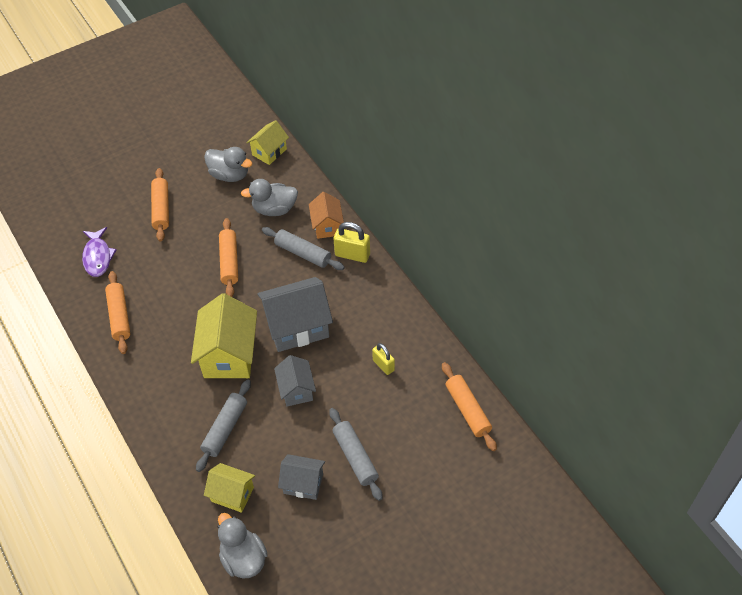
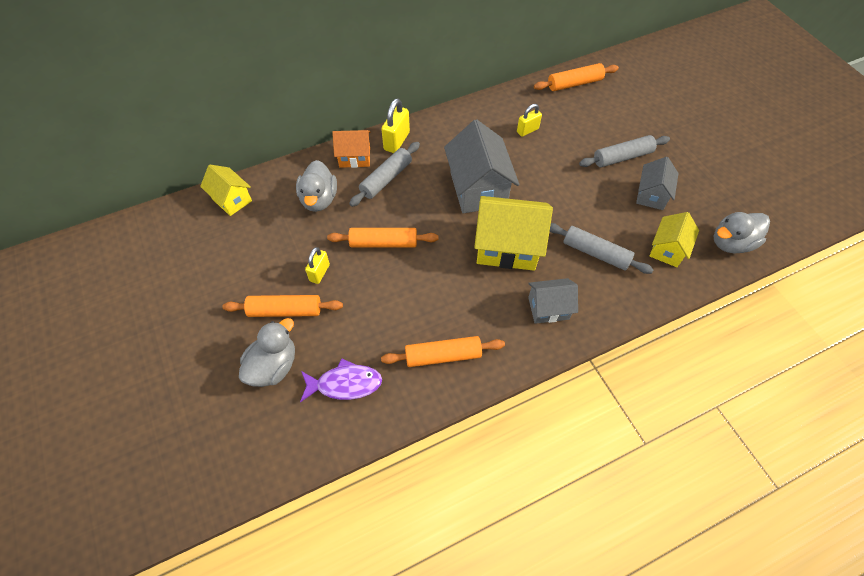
camera: 85 degrees left, 5 degrees up
grey duck [204,147,252,182] -> grey duck moved to [239,318,295,387]
grey house [274,355,316,406] -> grey house moved to [528,278,578,324]
none -> yellow padlock [305,247,330,284]

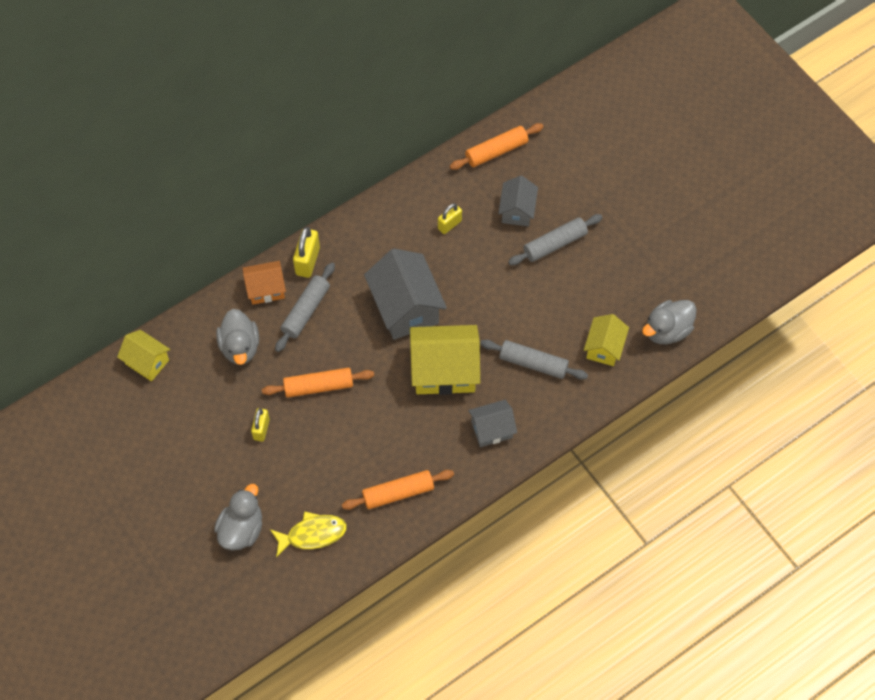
camera: 10 degrees left, 5 degrees up
orange rolling pin [222,295,343,317] -> none
purple fish [300,358,382,402] -> yellow fish [270,511,347,558]
grey house [636,157,679,210] -> grey house moved to [498,176,538,226]

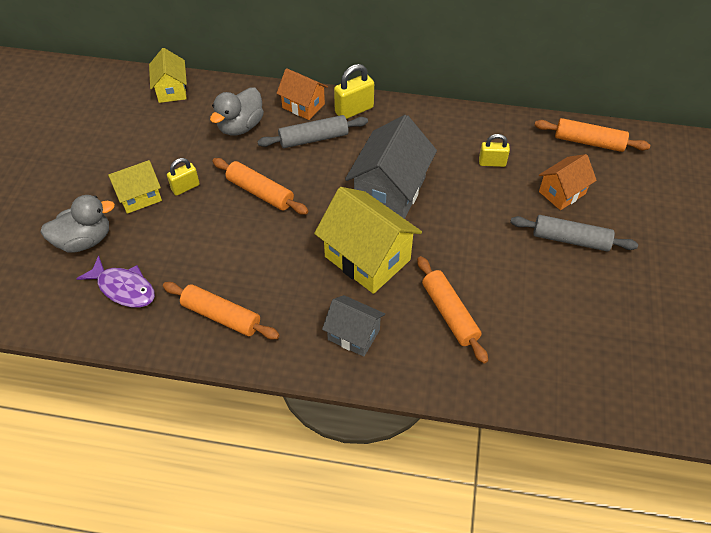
camera: 45 degrees right, 10 degrees down
yellow fish [270,511,347,558] -> purple fish [76,255,155,308]
grey rolling pin [480,340,588,380] -> orange rolling pin [417,256,488,364]
grey house [498,176,538,226] -> orange house [539,154,597,210]
yellow house [584,314,629,366] -> yellow house moved to [108,160,162,214]
grey duck [642,300,697,344] -> none

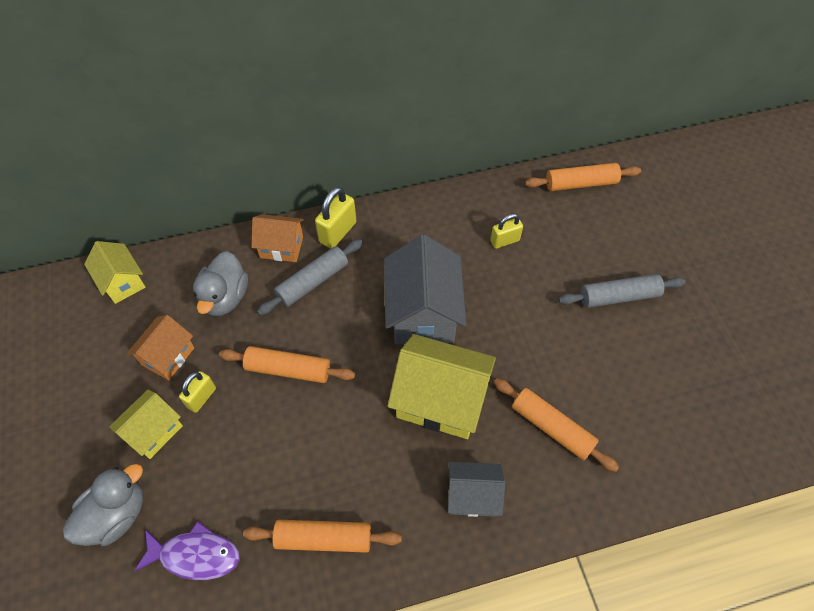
camera: 25 degrees left, 5 degrees up
orange house [539,154,597,210] -> orange house moved to [127,315,194,380]

